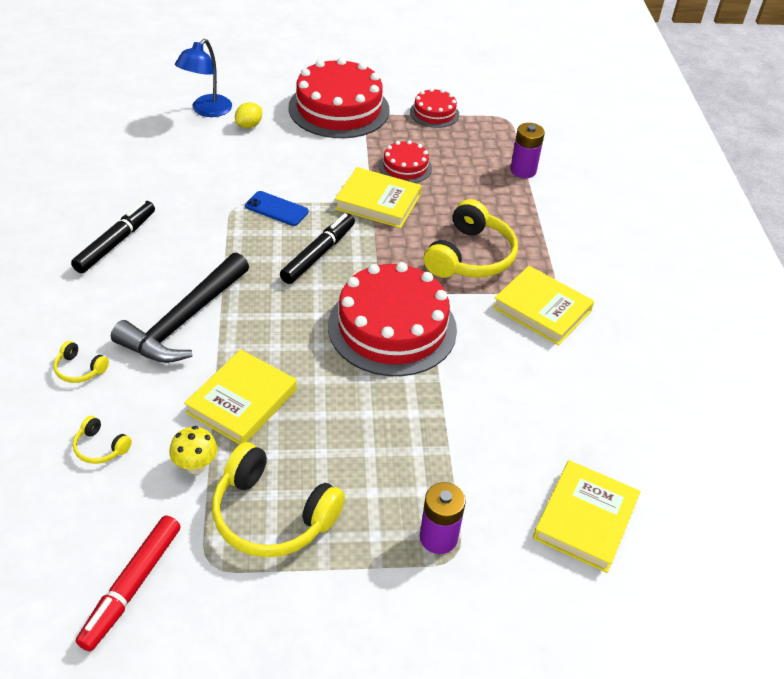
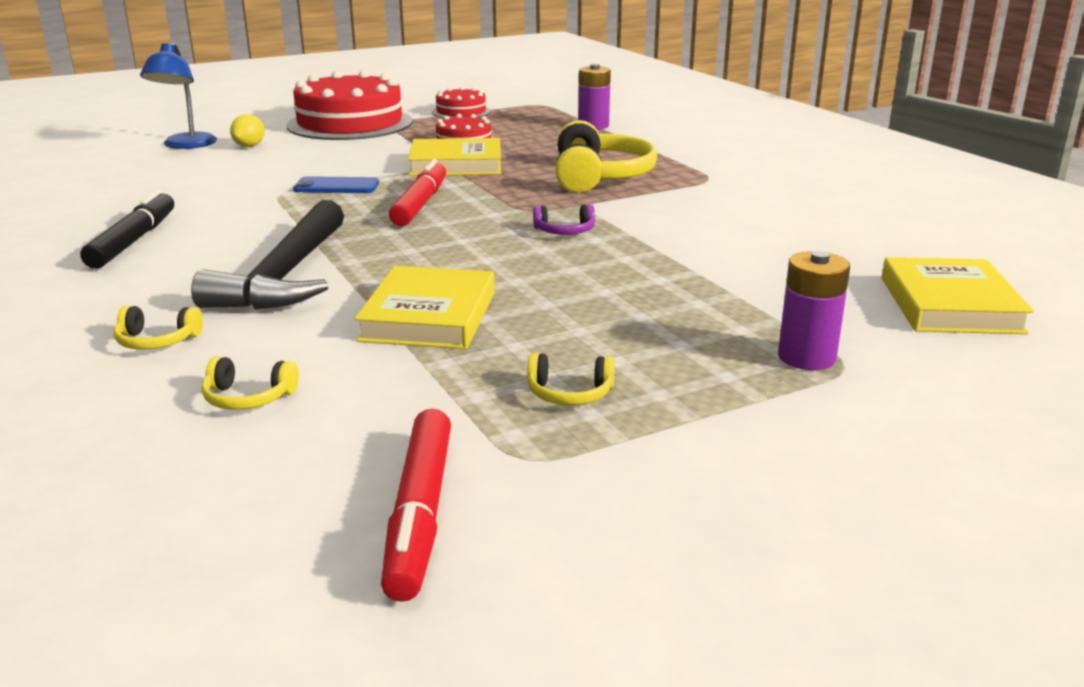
camera: 20 degrees left, 20 degrees down
yellow mushroom [169,426,218,474] -> none
yellow headphones [212,442,345,557] -> yellow headphones [527,353,615,405], size x0.46
black marker [280,213,355,284] -> red marker [389,159,446,226]
red cake [328,262,457,376] -> purple headphones [533,204,595,235]
yellow book [493,266,594,346] -> none

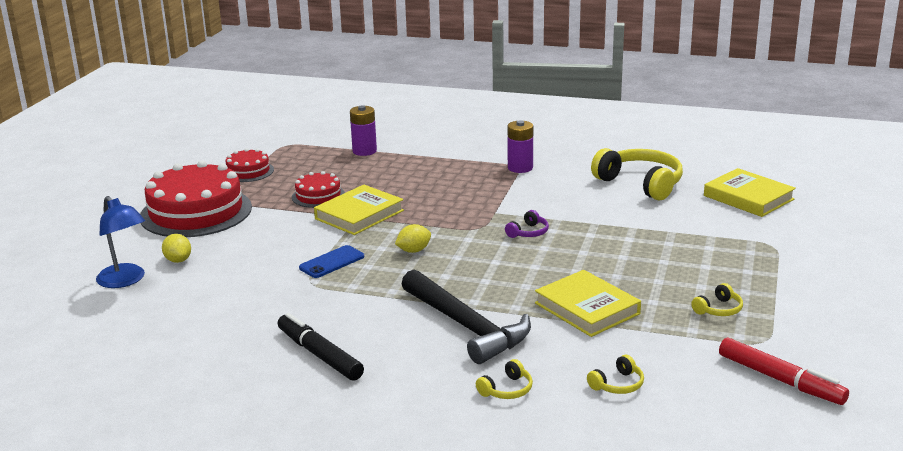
camera: 45 degrees left, 0 degrees up
red marker [389,159,446,226] -> yellow lemon [395,224,431,253]
yellow headphones [555,120,657,193] -> yellow headphones moved to [591,148,683,200]
purple battery [778,251,850,370] -> purple battery moved to [508,120,533,173]

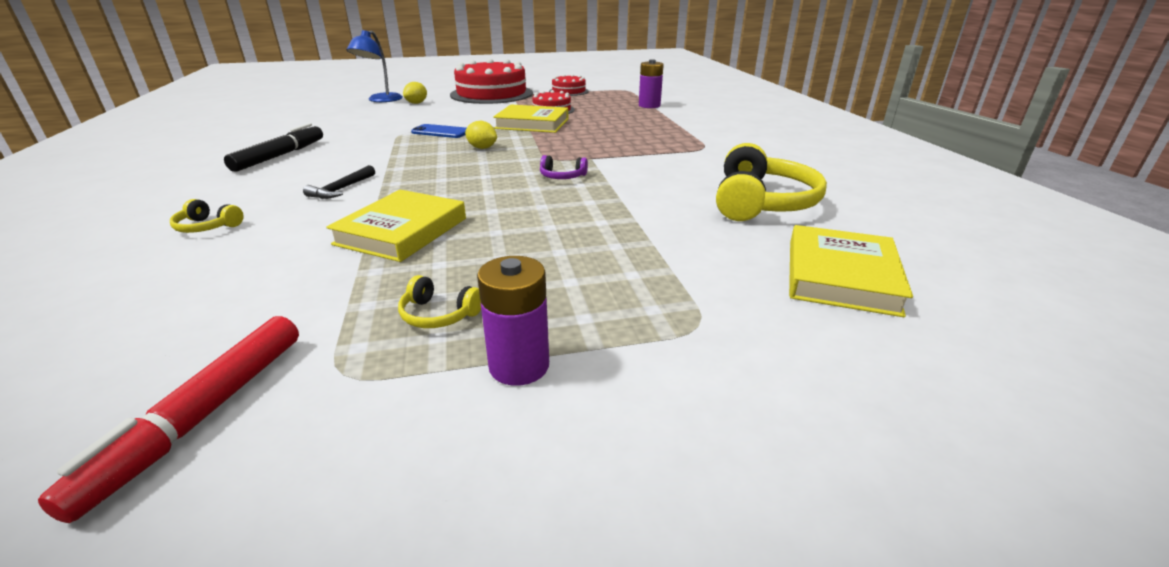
camera: 60 degrees right, 5 degrees up
black hammer [402,269,531,364] -> black hammer [303,165,375,199], size x0.44
purple battery [508,120,533,173] -> purple battery moved to [477,256,549,386]
yellow headphones [587,355,644,394] -> none

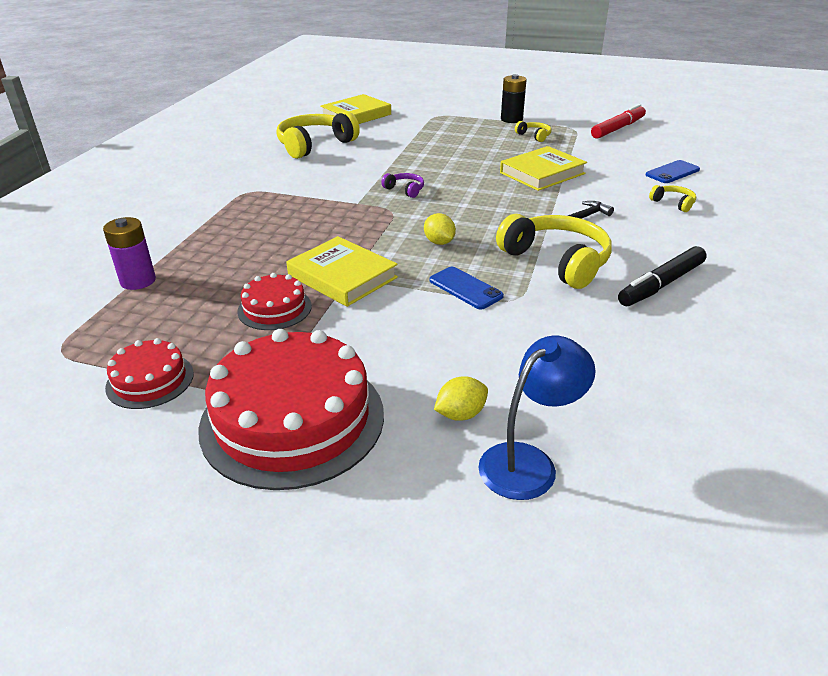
camera: 150 degrees left, 5 degrees up
purple battery [477,256,549,386] -> black battery [501,74,527,123]
none -> yellow headphones [496,214,612,289]
none -> blue phone [646,160,700,183]

